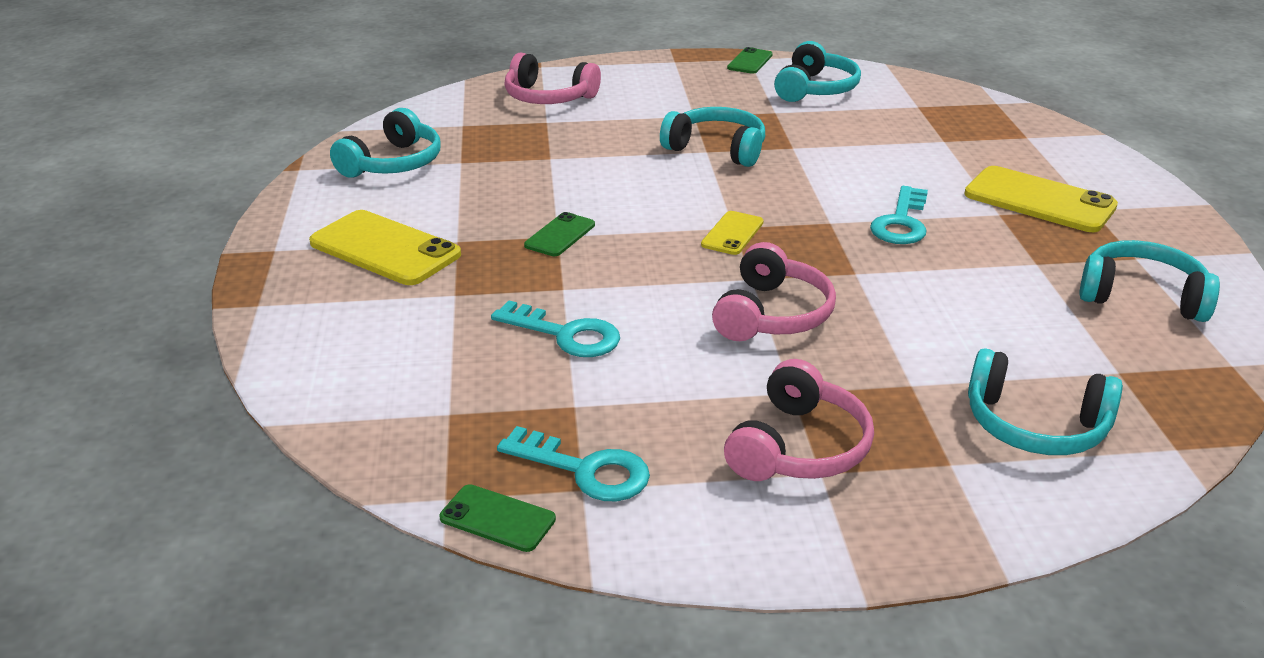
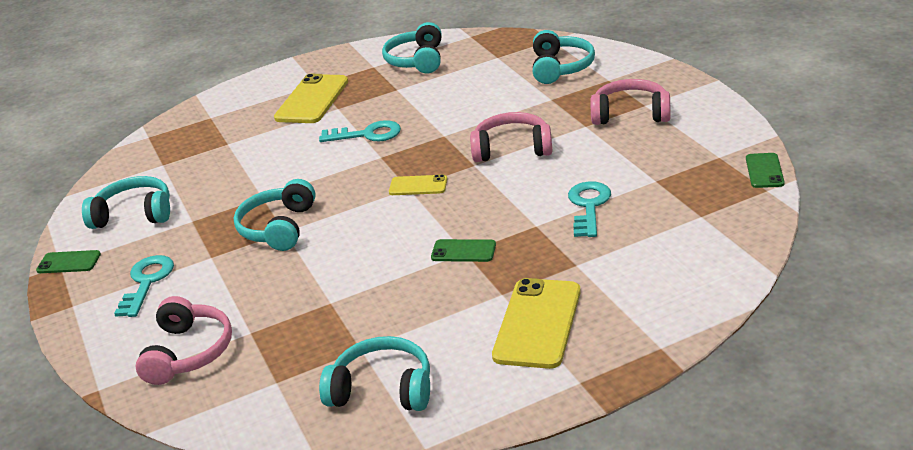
camera: 105 degrees left, 0 degrees up
turquoise key [497,426,650,501] -> turquoise key moved to [114,255,174,317]

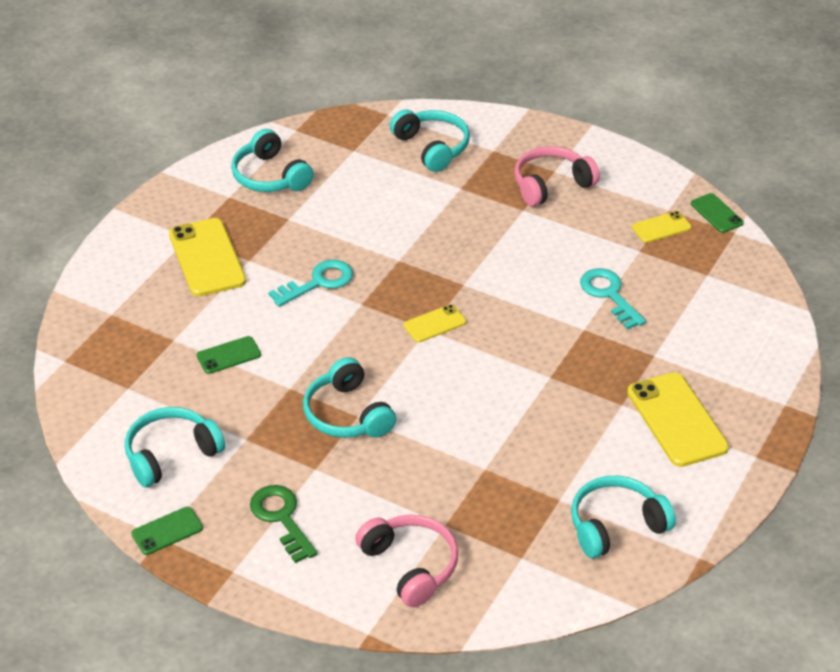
camera: 40 degrees left, 10 degrees up
turquoise key [114,255,174,317] -> green key [250,485,318,563]
green phone [431,239,496,262] -> green phone moved to [197,336,261,374]
pink headphones [470,112,552,162] -> none
none -> yellow phone [632,211,691,243]

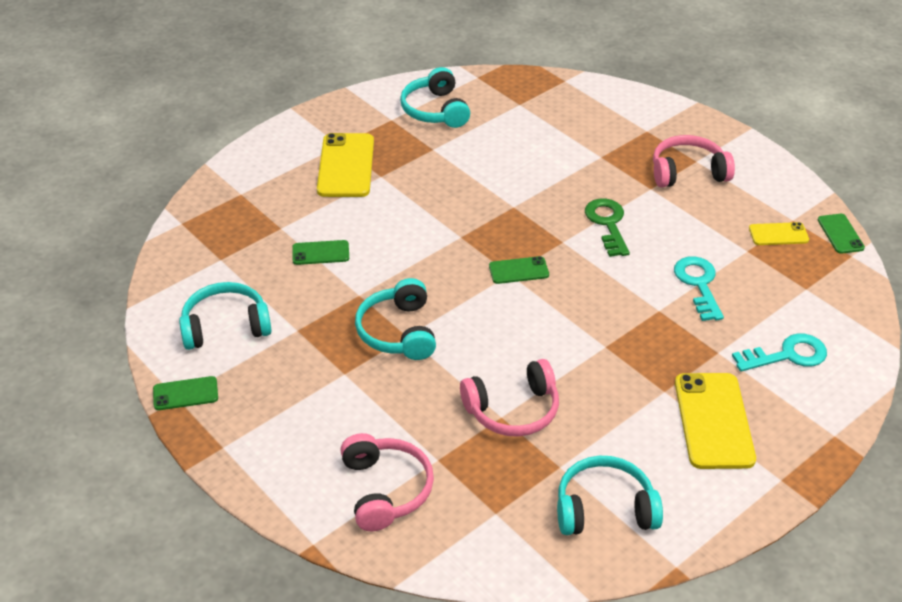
camera: 20 degrees right, 0 degrees up
green key [250,485,318,563] -> green key moved to [585,198,630,257]
turquoise key [268,260,353,307] -> turquoise key moved to [732,333,827,372]
turquoise headphones [390,110,470,172] -> none
yellow phone [403,304,466,342] -> green phone [489,256,549,284]
none -> pink headphones [460,359,559,437]

